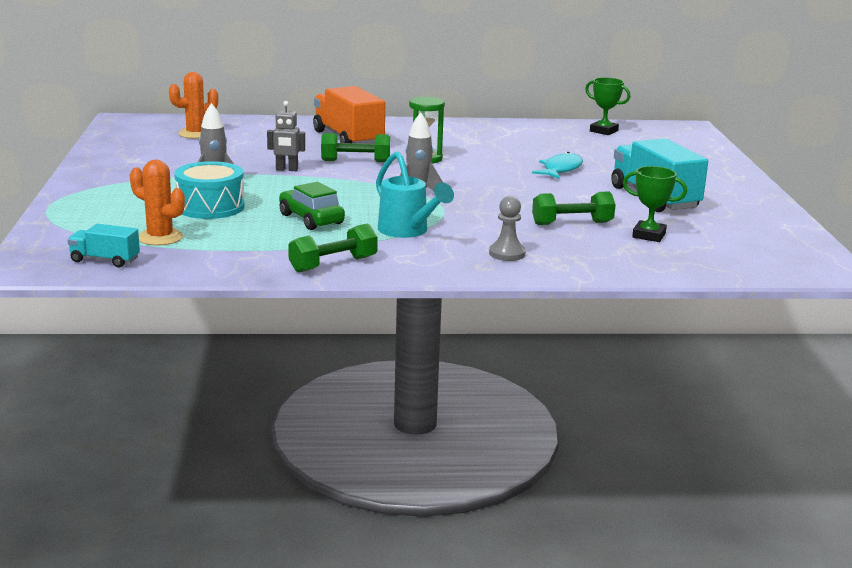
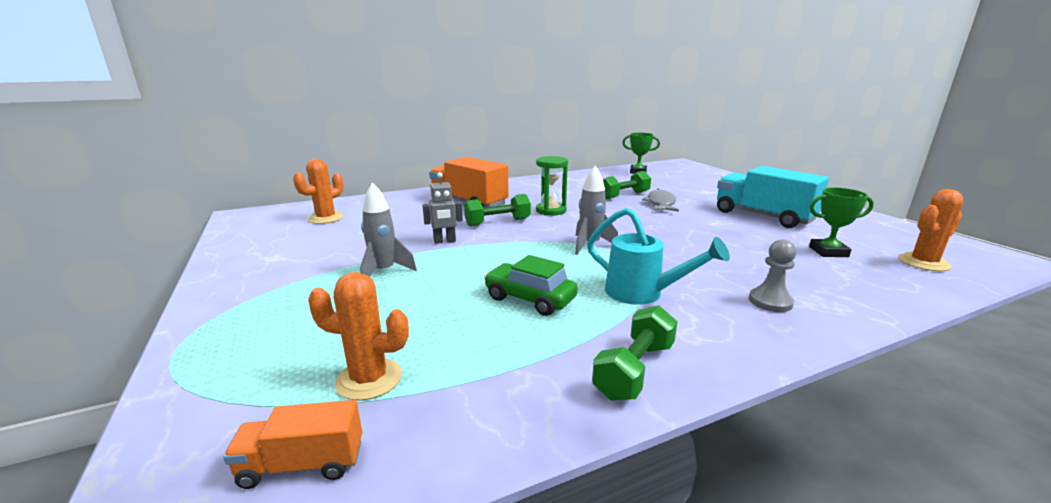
camera: 20 degrees left, 0 degrees up
turquoise truck [67,224,140,268] -> orange truck [223,400,362,489]
turquoise drum [174,161,244,219] -> none
turquoise fish [532,152,583,179] -> grey fish [642,189,679,212]
green dumbbell [532,192,616,225] -> green dumbbell moved to [603,171,651,200]
none -> orange cactus [899,189,964,271]

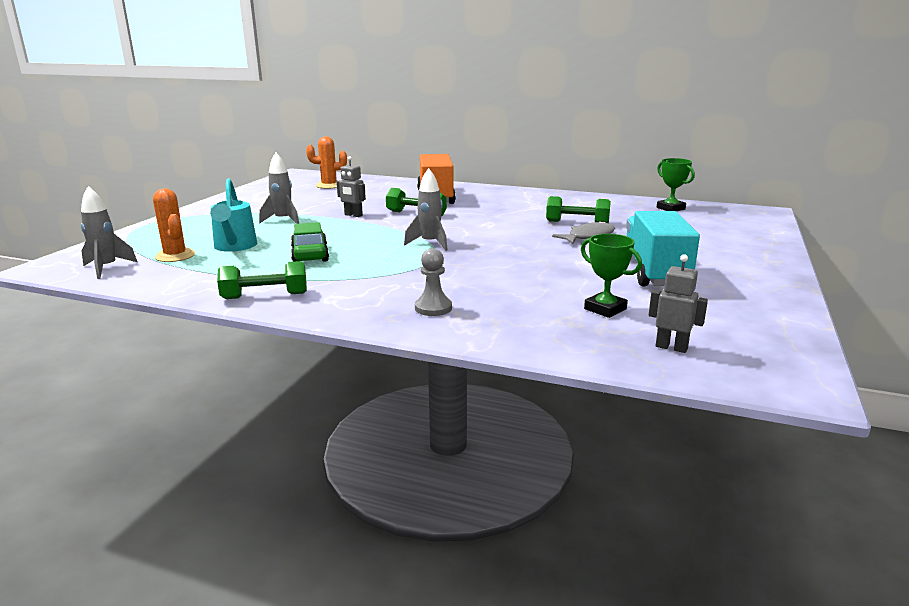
camera: 45 degrees right, 0 degrees up
orange truck [223,400,362,489] -> grey rocket [81,186,137,279]
green hourglass [536,156,568,216] -> none
turquoise watering can [587,208,730,305] -> turquoise watering can moved to [210,178,257,252]
orange cactus [899,189,964,271] -> grey robot [649,254,708,353]

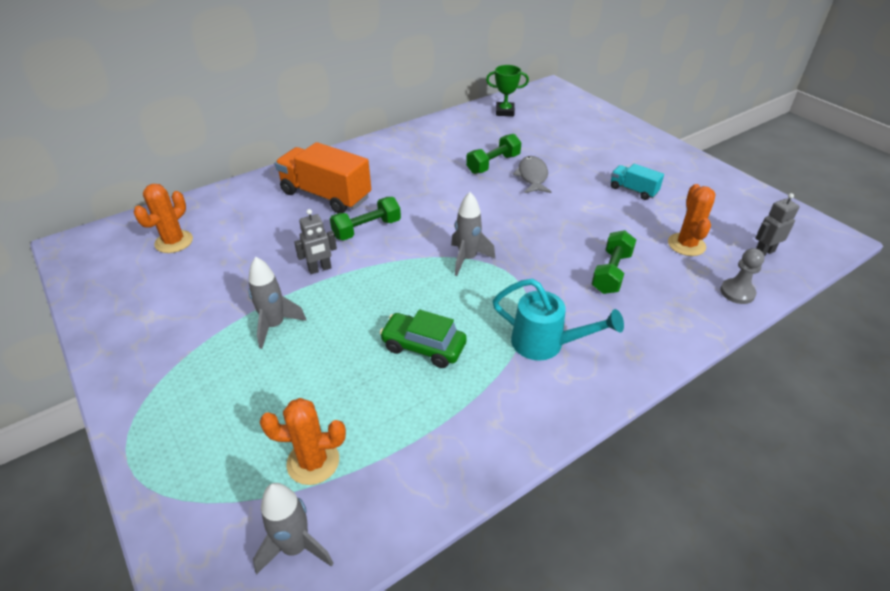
camera: 55 degrees left, 20 degrees up
turquoise watering can [210,178,257,252] -> turquoise watering can moved to [493,278,624,361]
green dumbbell [217,261,307,299] -> green dumbbell moved to [592,230,636,294]
grey pawn [415,248,452,316] -> grey pawn moved to [720,248,765,304]
green trophy [581,234,642,318] -> orange cactus [668,184,716,256]
turquoise truck [626,211,700,287] -> turquoise truck [611,164,664,200], size x0.51

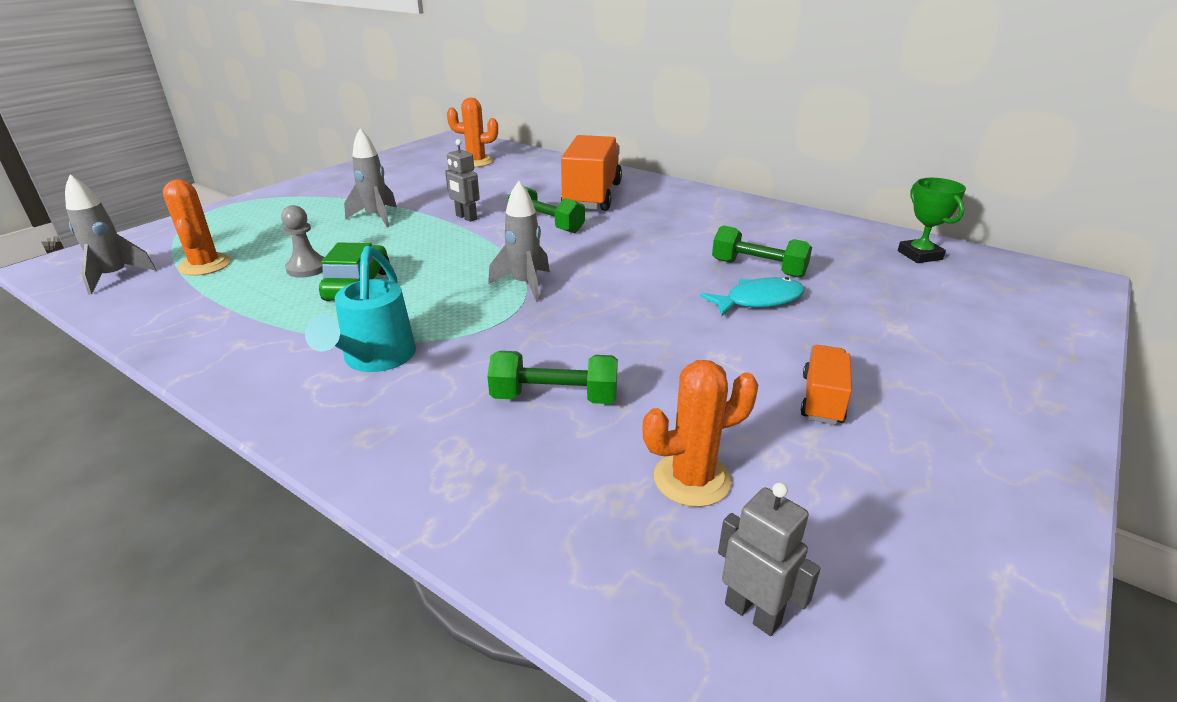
camera: 70 degrees right, 10 degrees down
grey fish [513,156,551,193] -> turquoise fish [700,277,805,316]
turquoise truck [611,164,664,200] -> orange truck [801,345,852,425]
grey pawn [720,248,765,304] -> grey pawn moved to [281,205,325,278]

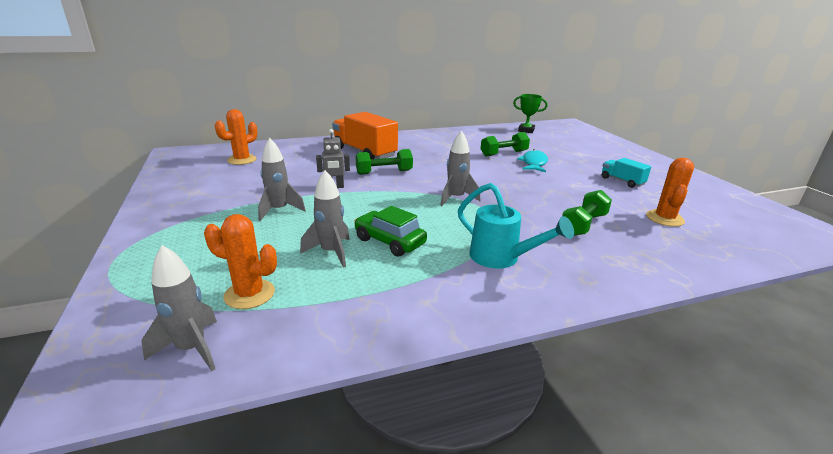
camera: 55 degrees left, 5 degrees down
grey pawn [281,205,325,278] -> grey rocket [300,170,350,268]
grey robot [718,483,821,636] -> none
orange truck [801,345,852,425] -> turquoise truck [602,158,651,188]

